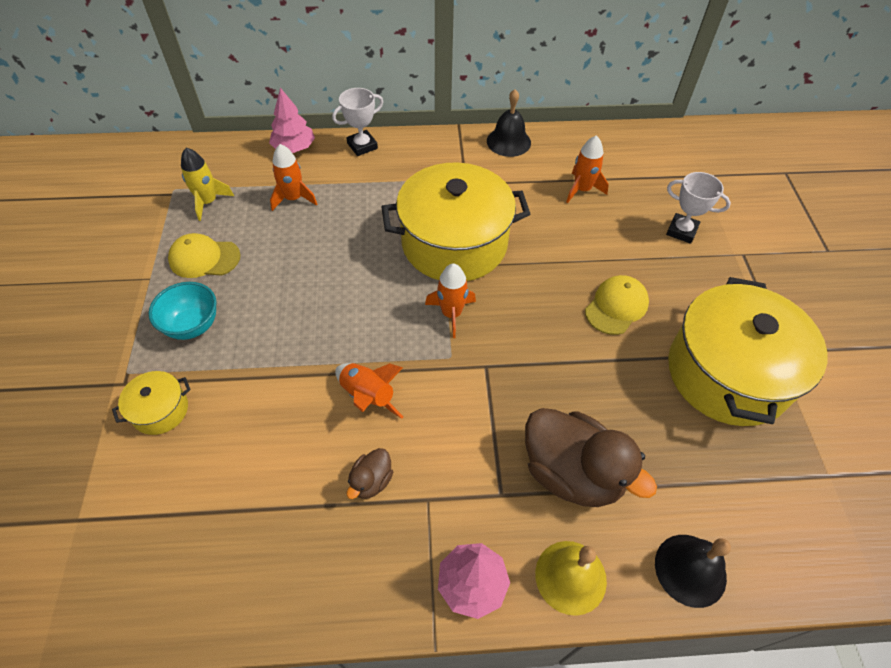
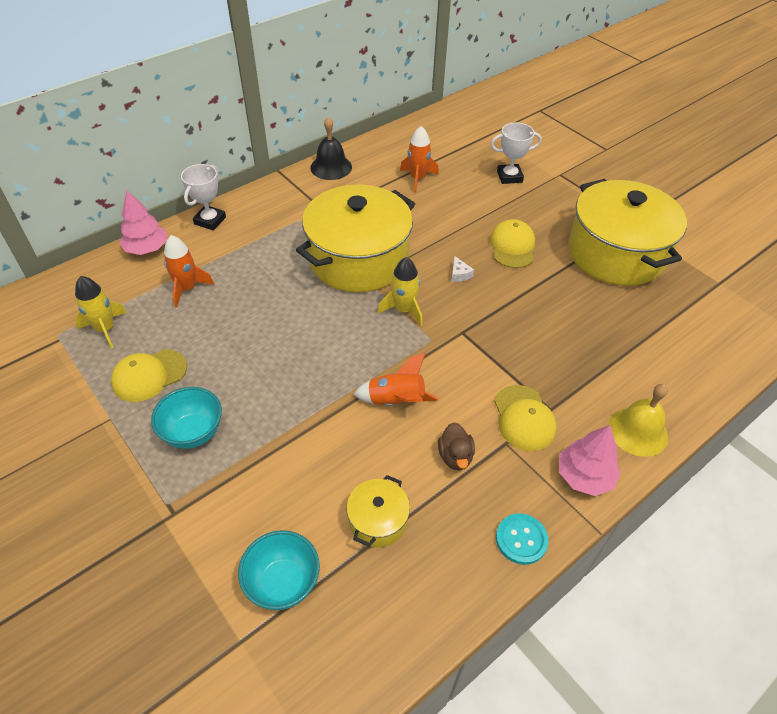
camera: 35 degrees left, 5 degrees down
yellow pot [112,371,191,435] -> yellow pot moved to [346,475,410,547]
orange rocket [425,263,476,338] -> yellow rocket [377,257,423,326]
brown duck [525,408,657,507] -> none
black bell [655,535,731,608] -> none
none -> turquoise bowl [238,530,320,610]
none -> white cheese [451,256,474,282]
none -> yellow cap [494,385,557,451]
none -> turquoise button [496,513,549,565]

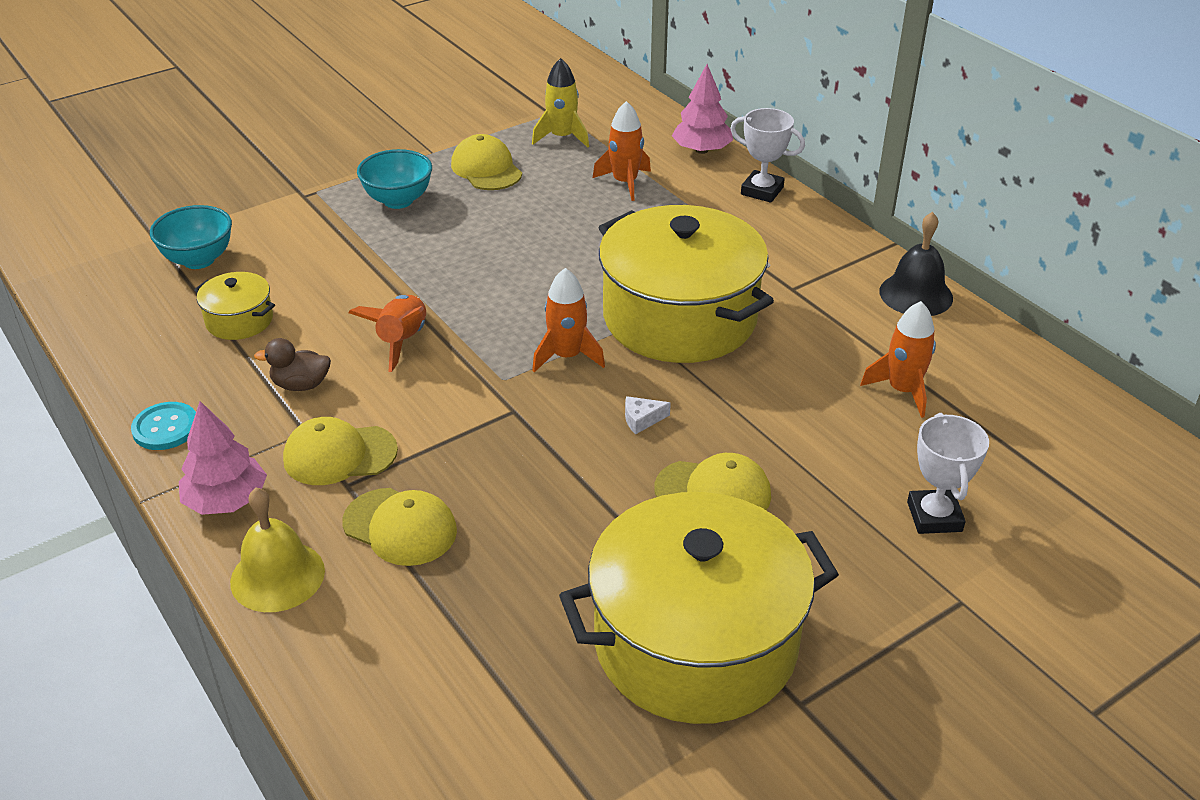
camera: 95 degrees right, 10 degrees down
yellow rocket [377,257,423,326] -> orange rocket [532,268,605,372]
none -> yellow cap [342,488,457,566]

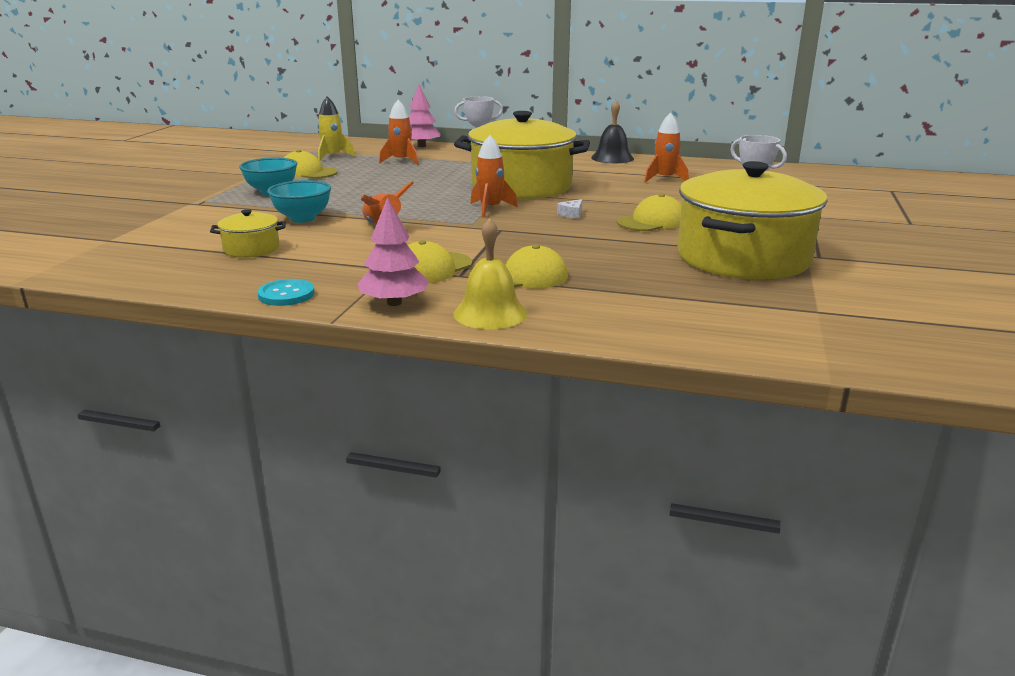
camera: 40 degrees left, 15 degrees down
turquoise bowl [150,205,232,269] -> turquoise bowl moved to [267,180,331,223]
brown duck [254,338,331,391] -> none

